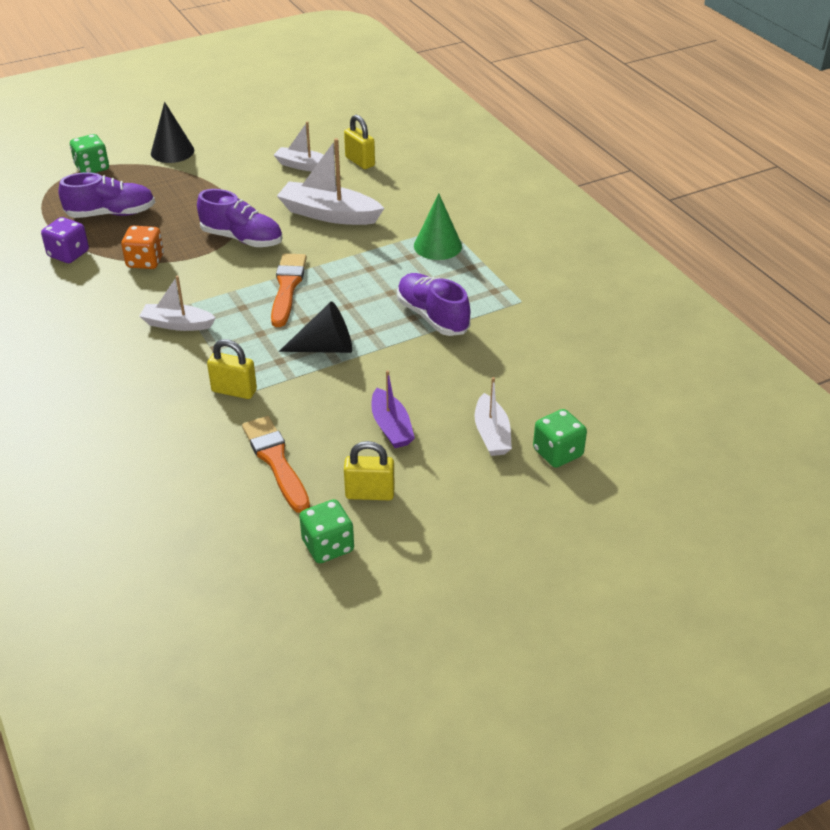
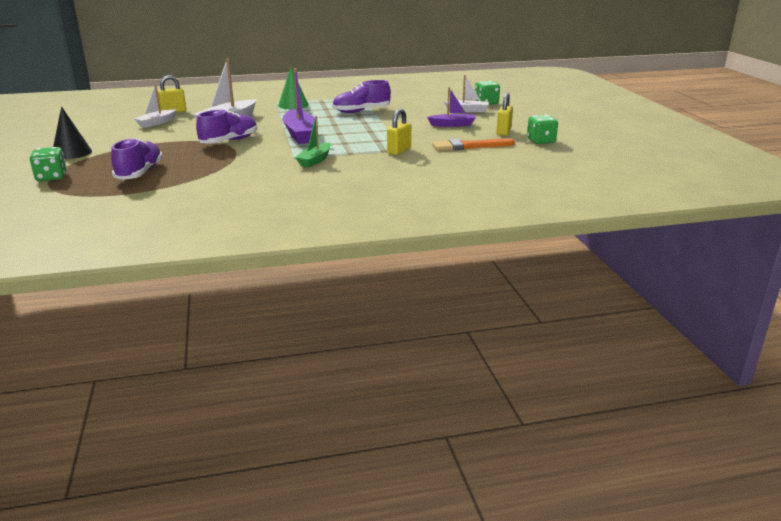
camera: 75 degrees left, 15 degrees down
purple dice [41,217,89,263] -> none
orange dice [121,226,164,269] -> none
white boat [139,276,216,331] -> green boat [295,116,331,167]
orange brush [271,253,307,327] -> purple boat [283,68,315,144]
black cone [279,301,352,353] -> none

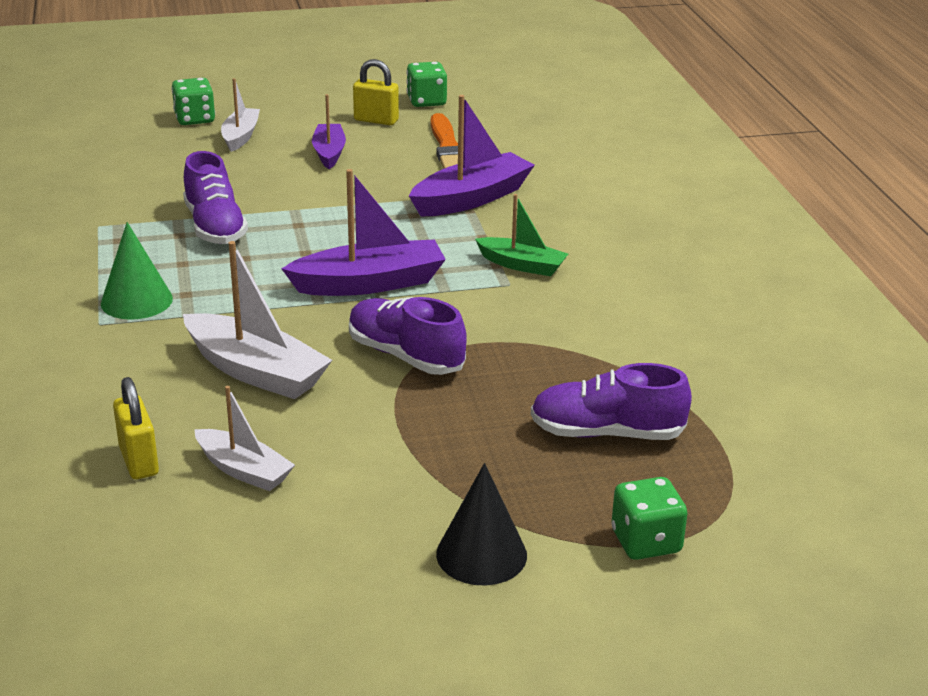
camera: 90 degrees left, 5 degrees up
yellow padlock [387,109,411,155] -> purple boat [409,95,535,216]

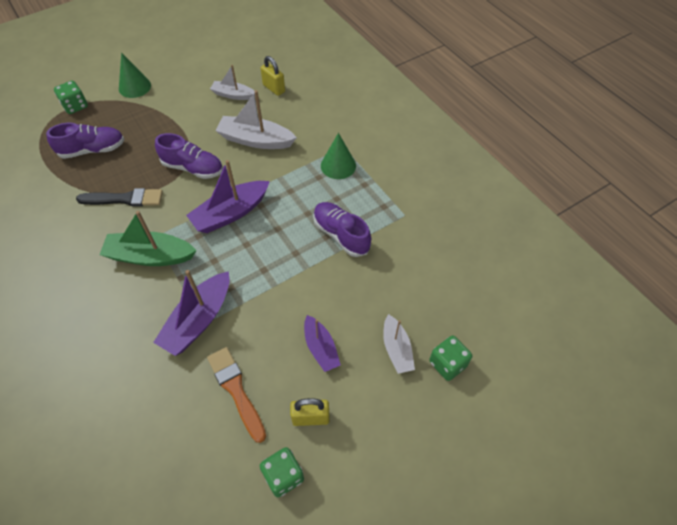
camera: 160 degrees right, 25 degrees up
black cone [436,463,527,585] -> green cone [119,53,151,98]
green boat [475,194,568,276] -> green boat [99,211,197,266], size x1.62
none -> black brush [76,188,163,207]

